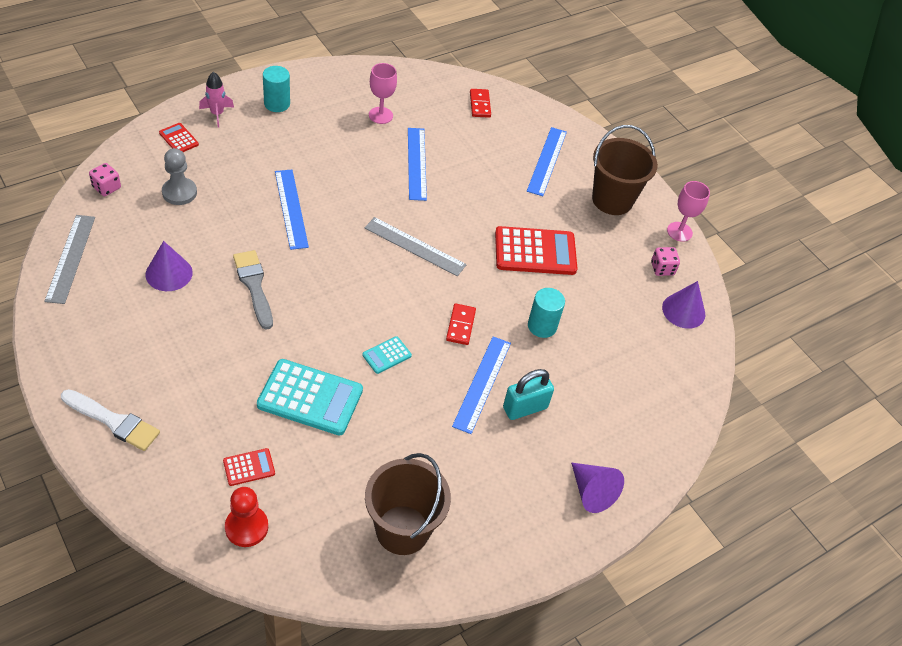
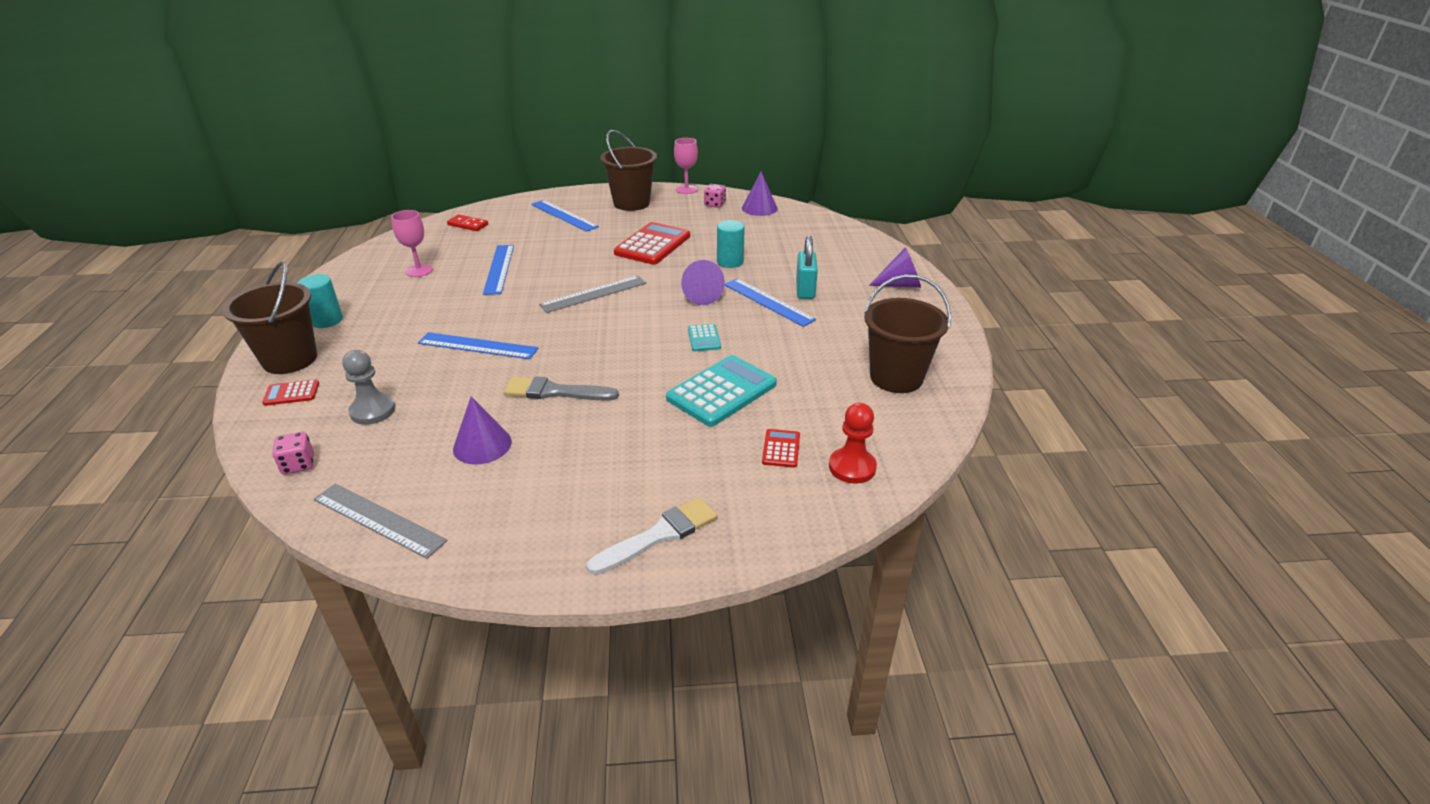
camera: 55 degrees left, 15 degrees down
pink rocket [199,72,234,128] -> brown bucket [222,262,317,374]
blue ruler [408,128,427,201] -> blue ruler turned 60 degrees clockwise [483,245,514,295]
red domino [446,303,476,345] -> purple cone [681,260,725,305]

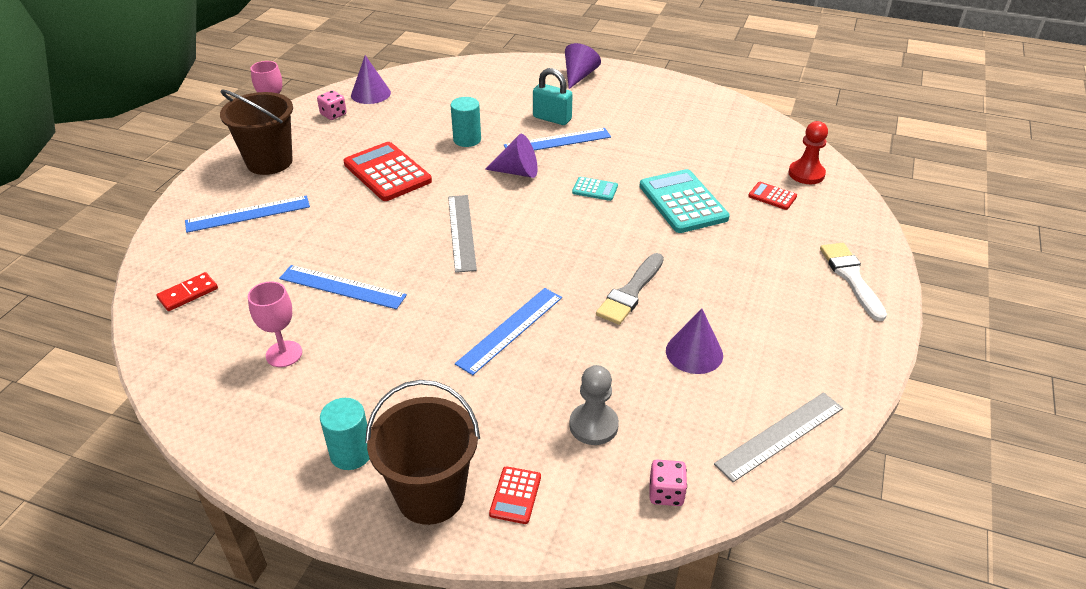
camera: 65 degrees left, 5 degrees up
brown bucket [864,275,951,393] -> none

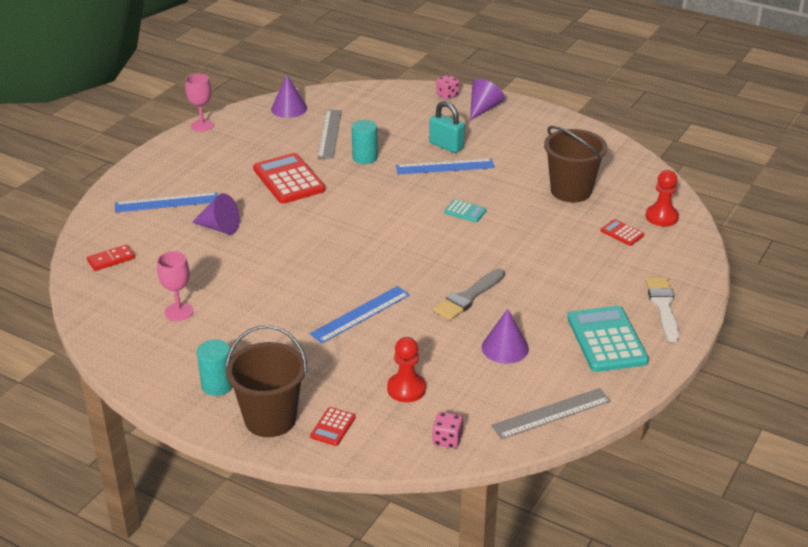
camera: 10 degrees right, 5 degrees down
brown bucket [220,90,293,175] -> brown bucket moved to [544,126,607,202]
blue ruler [279,265,407,309] -> none
pink dice [317,90,347,120] -> pink dice moved to [436,74,460,100]
grey ruler [448,195,477,273] -> grey ruler moved to [318,110,342,159]
purple cone [485,134,538,178] -> purple cone moved to [192,193,240,235]
grey pawn [569,365,619,445] -> red pawn [387,337,426,402]
turquoise calculator [639,169,730,233] -> turquoise calculator moved to [567,306,649,372]

